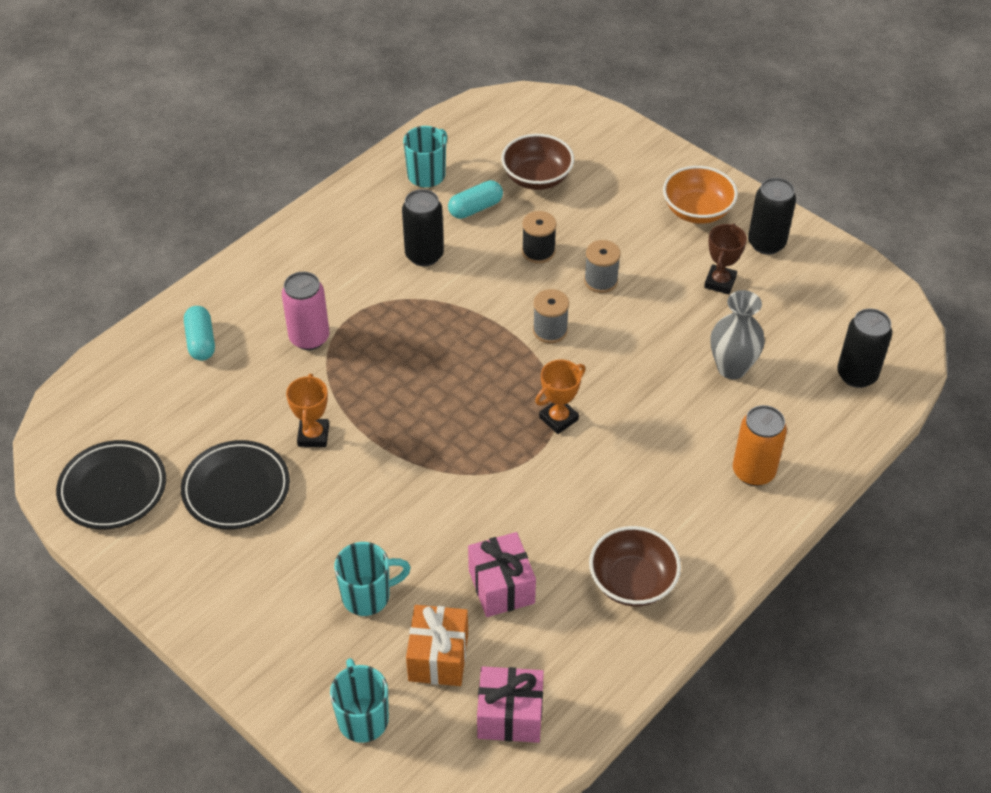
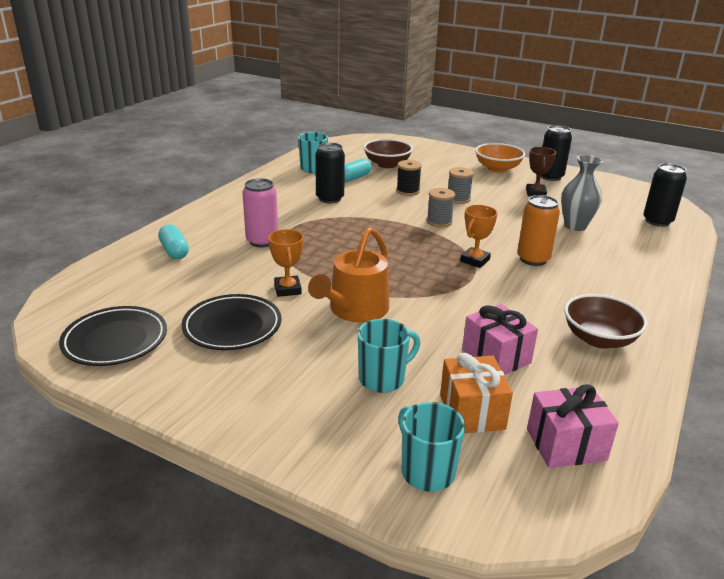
camera: 15 degrees left, 20 degrees down
orange can [733,405,787,486] -> orange can moved to [517,195,560,266]
none -> orange watering can [308,227,389,322]

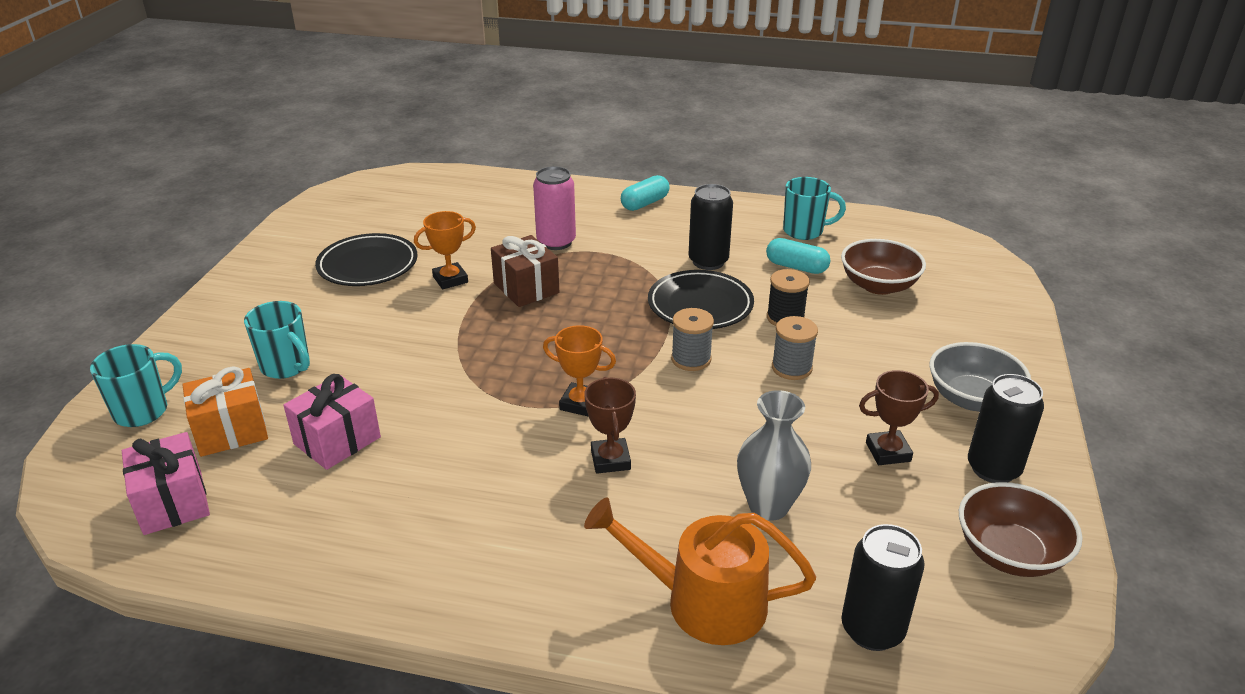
camera: 75 degrees right, 5 degrees up
black plate [59,306,167,366] -> black plate moved to [648,270,754,329]
turquoise capsule [158,224,189,259] -> turquoise capsule moved to [621,175,669,211]
orange watering can [308,227,389,322] -> orange watering can moved to [584,497,816,645]
orange bowl [475,143,525,173] -> grey bowl [929,342,1031,412]
orange can [517,195,560,266] -> brown trophy [584,377,636,474]
brown bowl [564,294,648,349] -> brown bowl moved to [959,482,1083,577]
none -> brown gift [491,235,559,307]

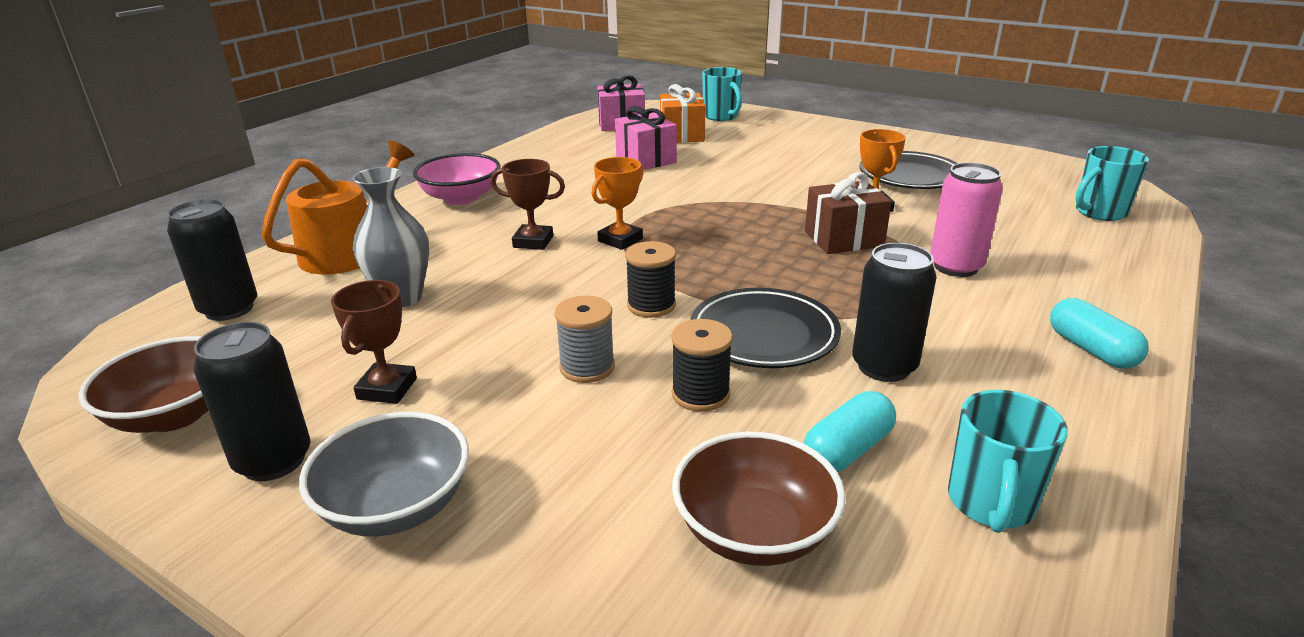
camera: 110 degrees right, 5 degrees down
turquoise mug [244,301,310,379] -> turquoise mug moved to [1075,146,1149,221]
grey spool [671,308,714,371] -> black spool [625,241,676,318]
none -> pink bowl [413,153,501,205]

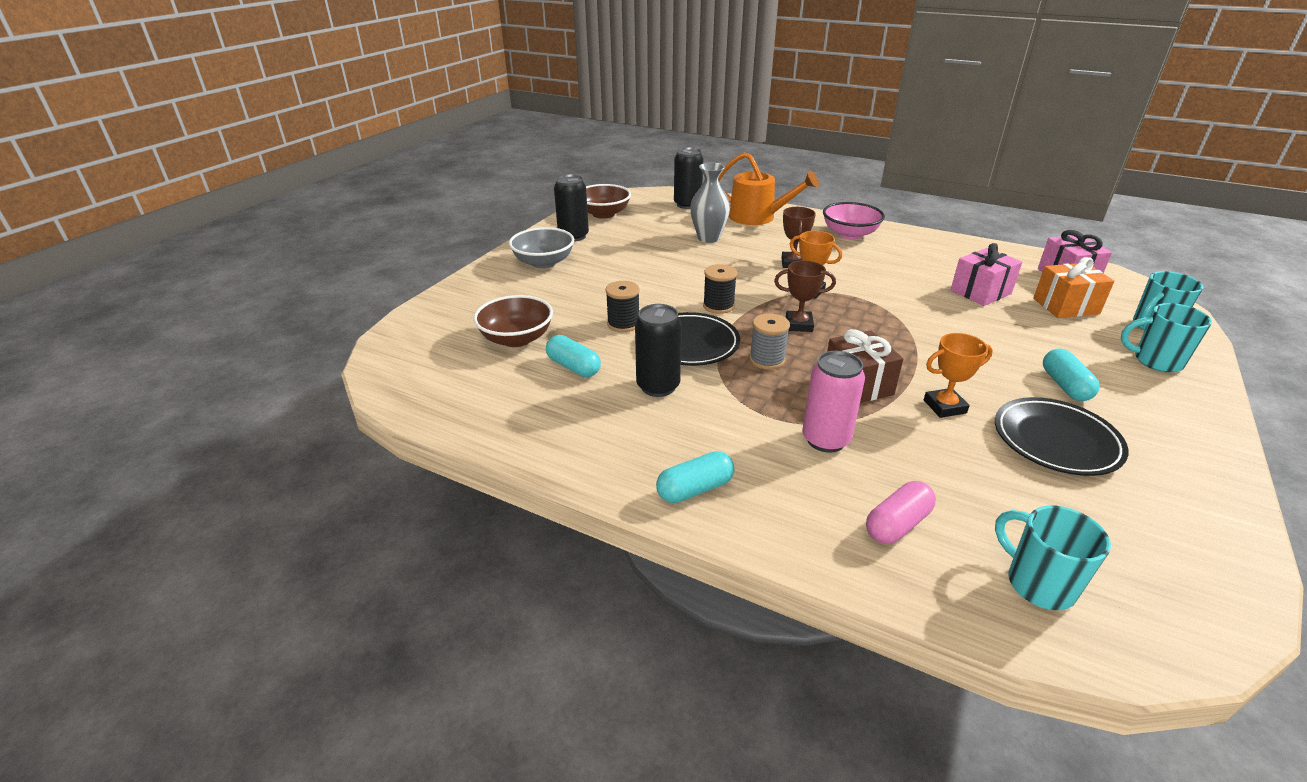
camera: 85 degrees right, 5 degrees up
brown trophy [331,280,417,404] -> brown trophy moved to [774,260,836,332]
grey spool [555,296,615,383] -> grey spool moved to [749,313,790,370]
turquoise mug [948,390,1068,533] -> turquoise mug moved to [1121,303,1212,372]
none -> pink capsule [866,481,936,544]
none -> turquoise capsule [1043,348,1100,401]

